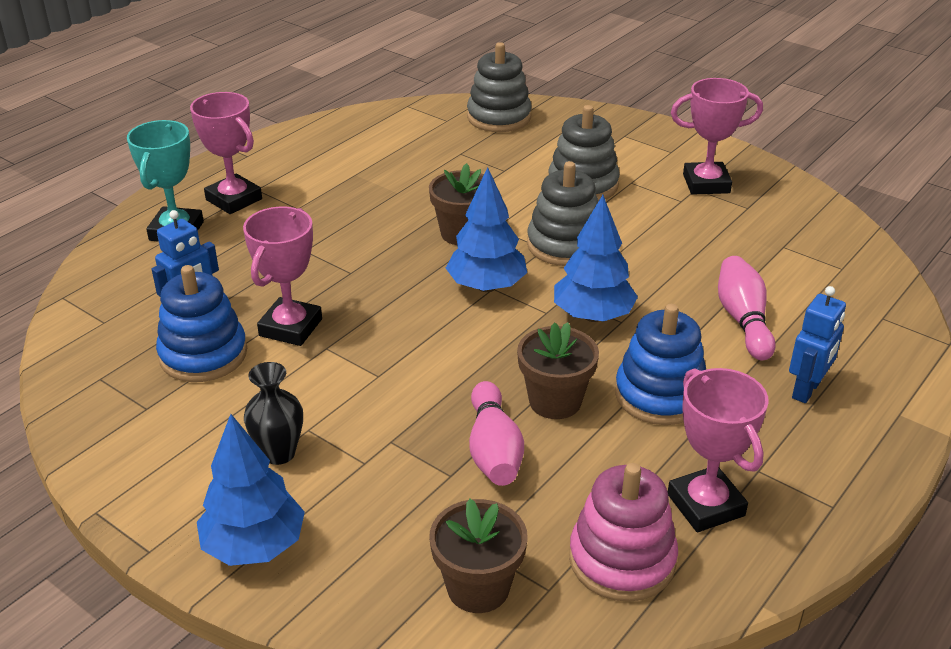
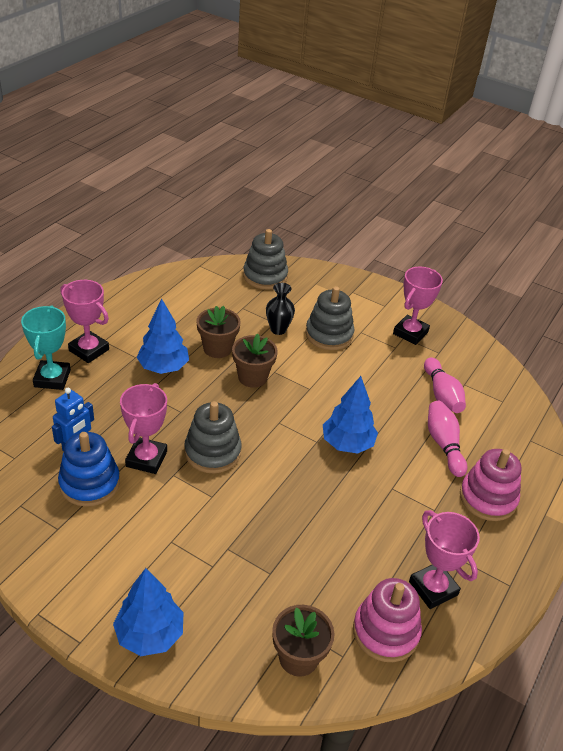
camera: 10 degrees left, 5 degrees up
black vase [244,362,303,465] -> black vase moved to [266,283,295,335]
blue tree [446,167,527,292] -> blue tree moved to [136,299,189,374]
pink bowling pin [469,381,524,486] -> pink bowling pin moved to [424,358,466,413]
brown flower pot [517,322,599,419] -> brown flower pot moved to [196,306,241,358]
grey stacking toy [527,161,598,266] -> grey stacking toy moved to [184,401,242,473]
blue stacking toy [615,304,706,425] -> none
pink trophy [671,78,763,195] -> pink trophy turned 45 degrees counterclockwise [393,267,443,345]
blue robot [789,286,846,403] -> pink stacking toy [460,449,522,521]

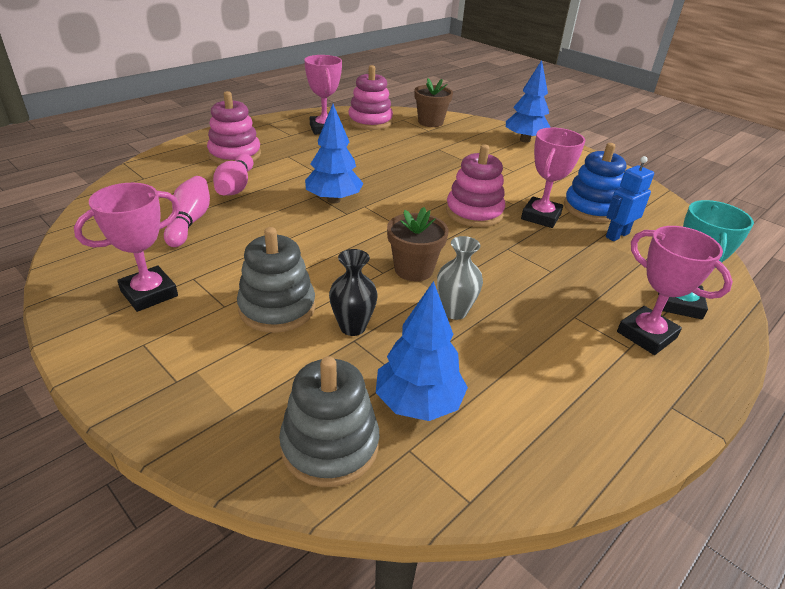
camera: 165 degrees left, 5 degrees down
blue tree [136,299,189,374] -> blue tree moved to [376,281,468,421]
grey stacking toy [184,401,242,473] -> pink stacking toy [446,145,505,227]
brown flower pot [196,306,241,358] -> grey vase [437,236,483,320]

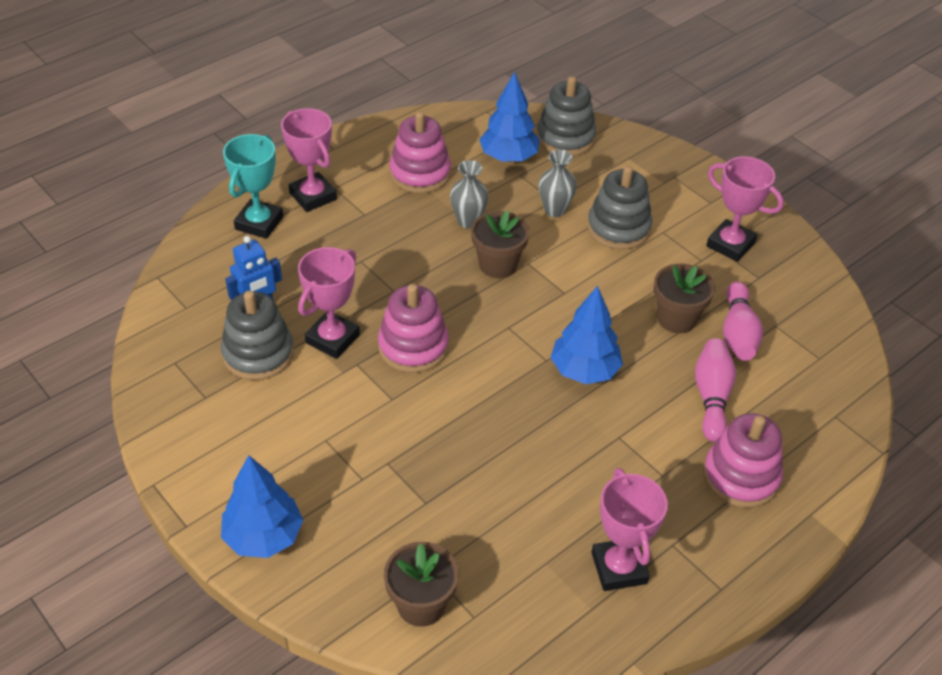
camera: 175 degrees left, 10 degrees up
pink trophy [74,183,180,312] -> pink trophy turned 75 degrees clockwise [706,156,784,262]
black vase [329,249,378,336] -> grey vase [539,150,577,217]
pink stacking toy [348,65,393,130] -> pink stacking toy moved to [389,111,451,193]
blue stacking toy [564,143,627,222] -> grey stacking toy [221,291,294,380]
none -> brown flower pot [654,264,715,333]

